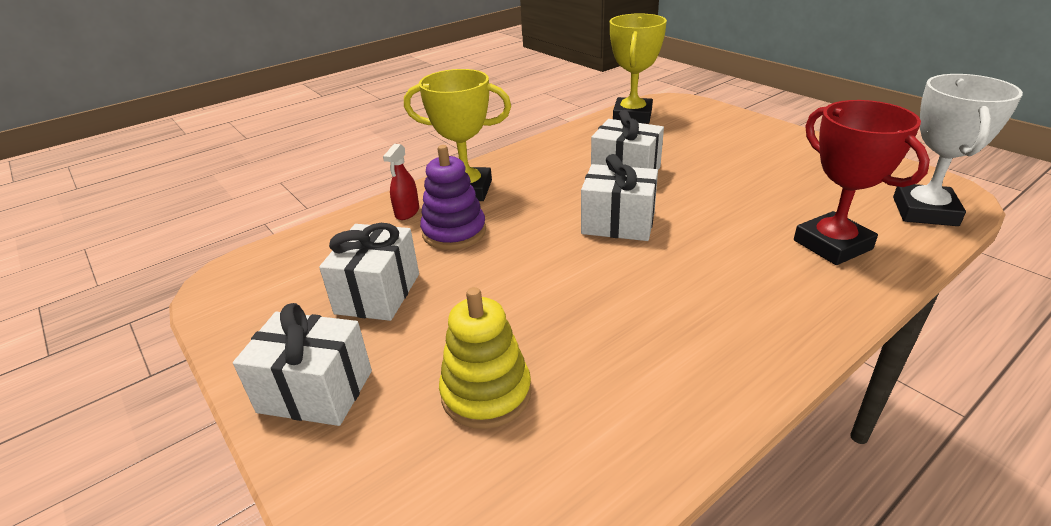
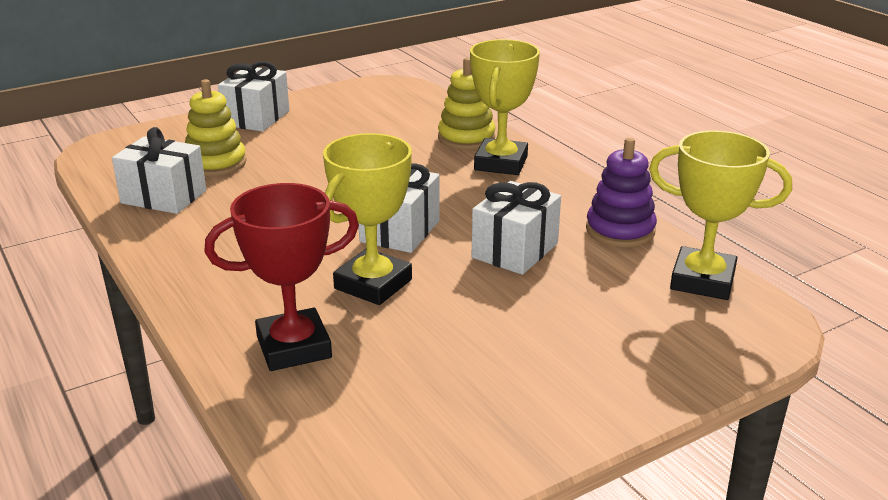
camera: 95 degrees right, 5 degrees down
white gift [319,223,419,321] -> white gift moved to [112,127,206,214]
red spray bottle [383,144,419,220] -> yellow stacking toy [438,58,496,150]
purple stacking toy [420,145,486,250] -> purple stacking toy moved to [586,138,657,247]
white trophy [893,74,1023,226] -> none
none -> yellow trophy [323,133,412,305]

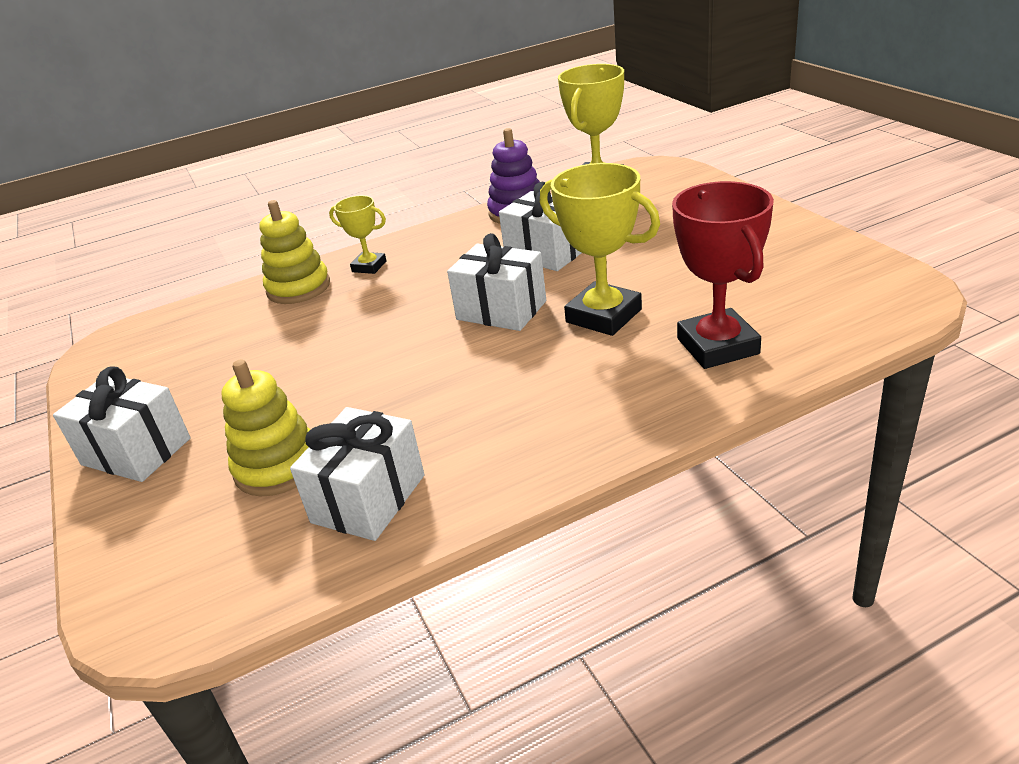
camera: 80 degrees left, 5 degrees up
yellow trophy [470,39,540,175] -> yellow trophy [329,195,387,274], size x0.56

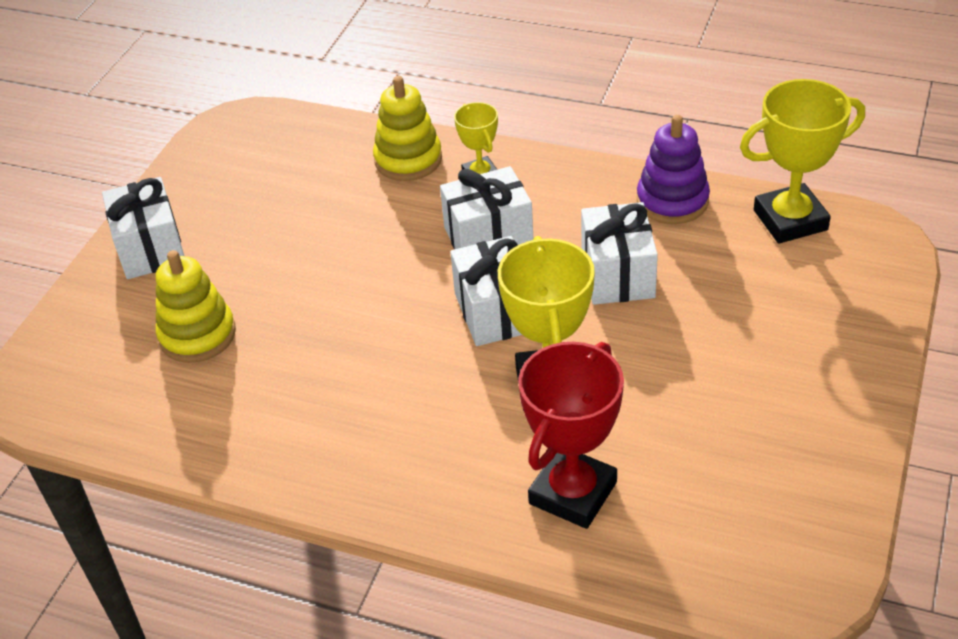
camera: 45 degrees right, 10 degrees up
white gift [290,407,424,541] -> white gift moved to [440,166,533,249]

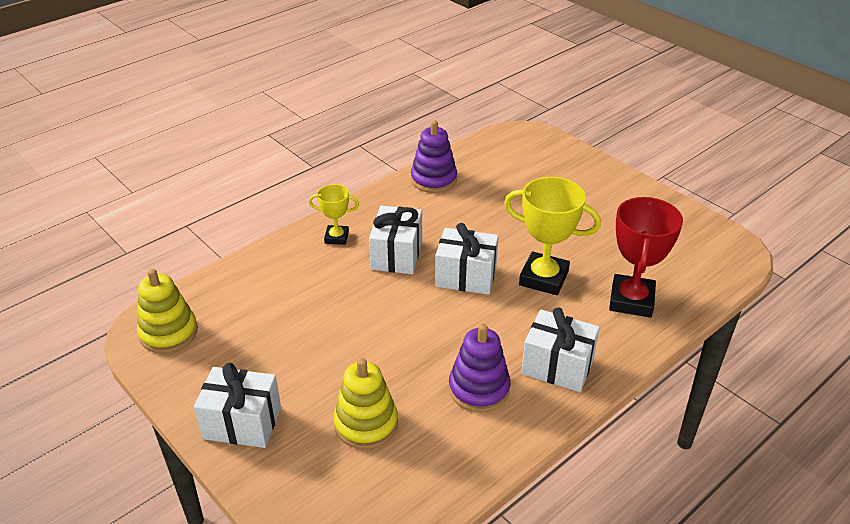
camera: 65 degrees left, 5 degrees down
yellow stacking toy [373,76,442,181] -> yellow stacking toy moved to [137,269,198,353]
red trophy [518,342,624,529] -> red trophy turned 45 degrees clockwise [609,197,683,318]
white gift [581,202,658,305] -> white gift moved to [521,308,600,392]
yellow trophy [740,79,865,244] -> none
none -> purple stacking toy [449,324,511,412]

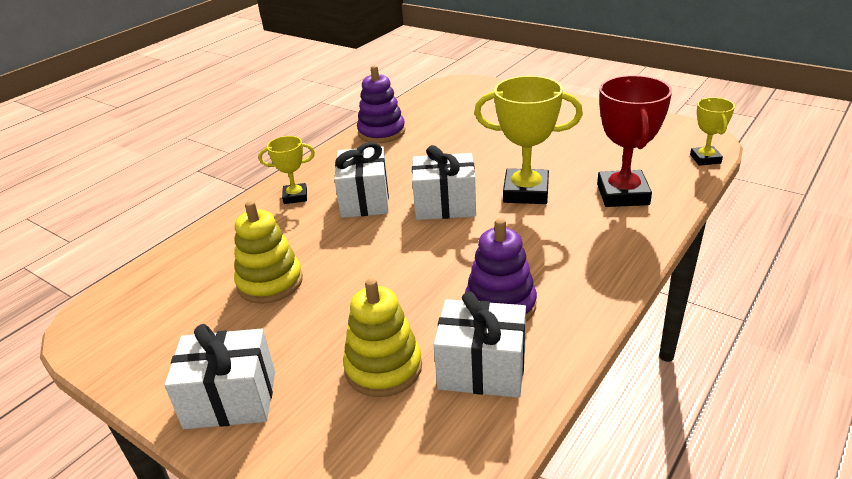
camera: 10 degrees left, 5 degrees down
yellow stacking toy [137,269,198,353] -> yellow stacking toy moved to [234,201,303,304]
white gift [521,308,600,392] -> white gift moved to [434,291,526,398]
none -> yellow trophy [690,97,735,166]

